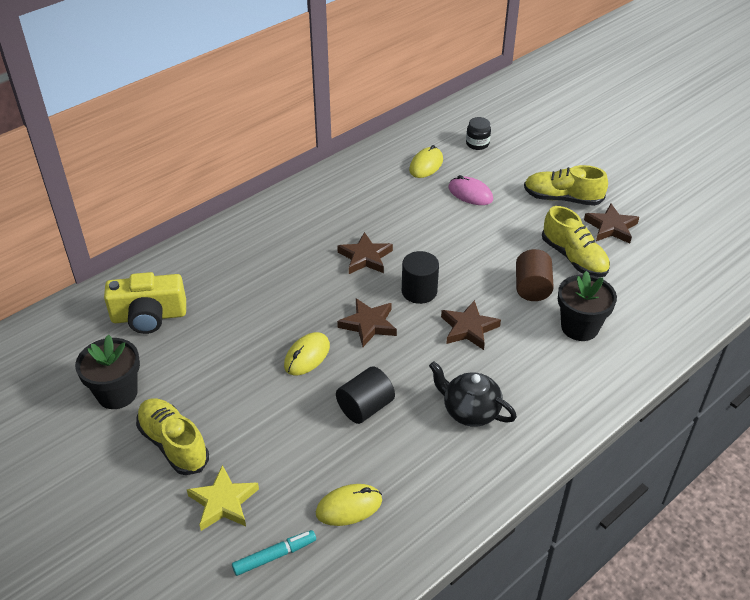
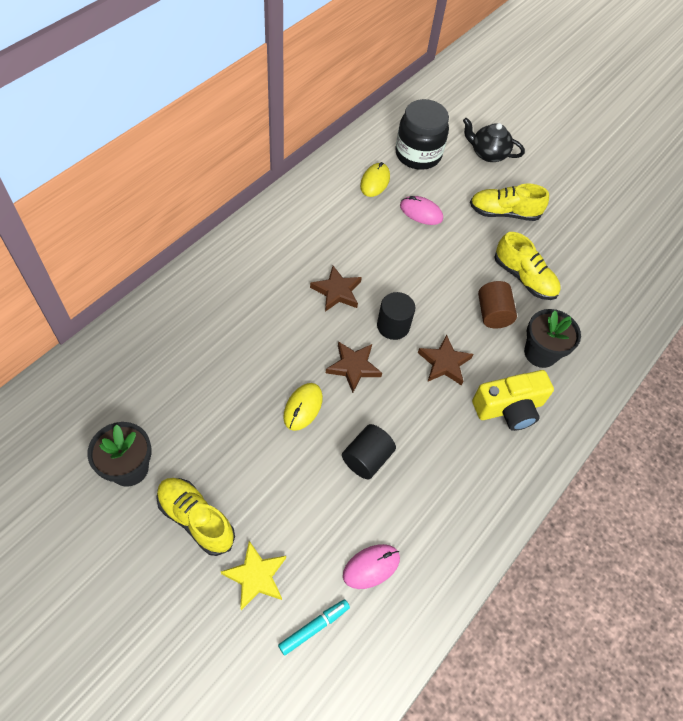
camera: 15 degrees left, 15 degrees up
yellow camera [104,272,186,334] -> yellow camera moved to [472,370,554,431]
yellow mouse [316,484,382,526] -> pink mouse [343,544,400,589]
black teapot [429,361,517,427] -> black teapot moved to [463,118,525,162]
black jar [466,117,491,150] -> black jar [395,99,449,170], size x2.14
brown star [584,204,639,244] -> none

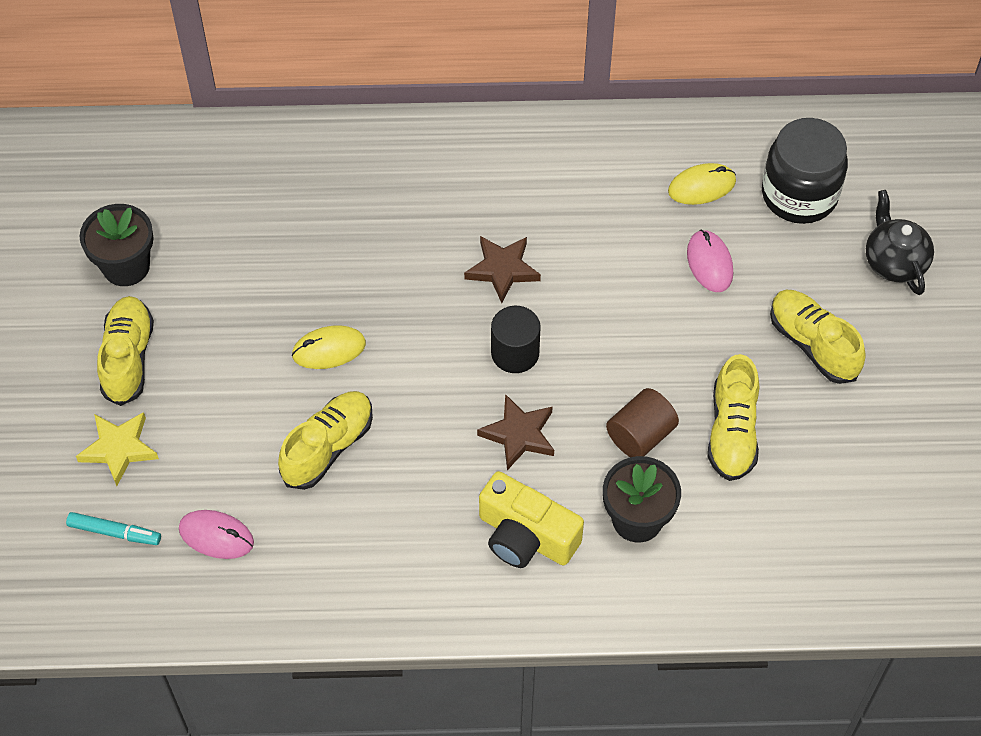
camera: 55 degrees right, 0 degrees up
brown star [326,341,382,393] -> none
black cylinder [342,424,396,480] -> yellow shoe [278,391,373,490]

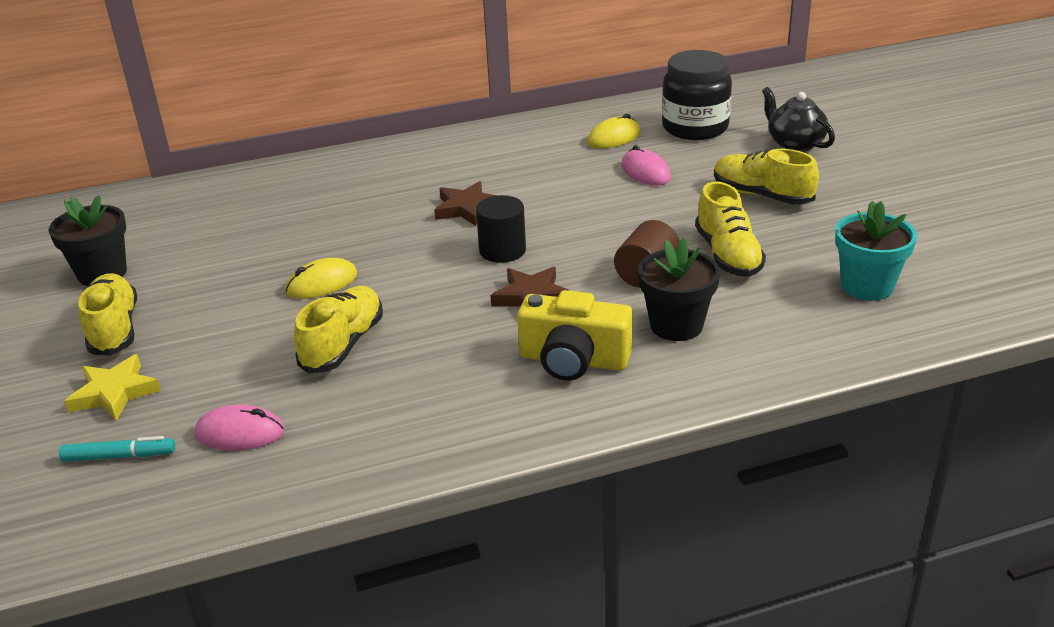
camera: 15 degrees left, 25 degrees down
none -> turquoise flower pot [835,201,917,301]

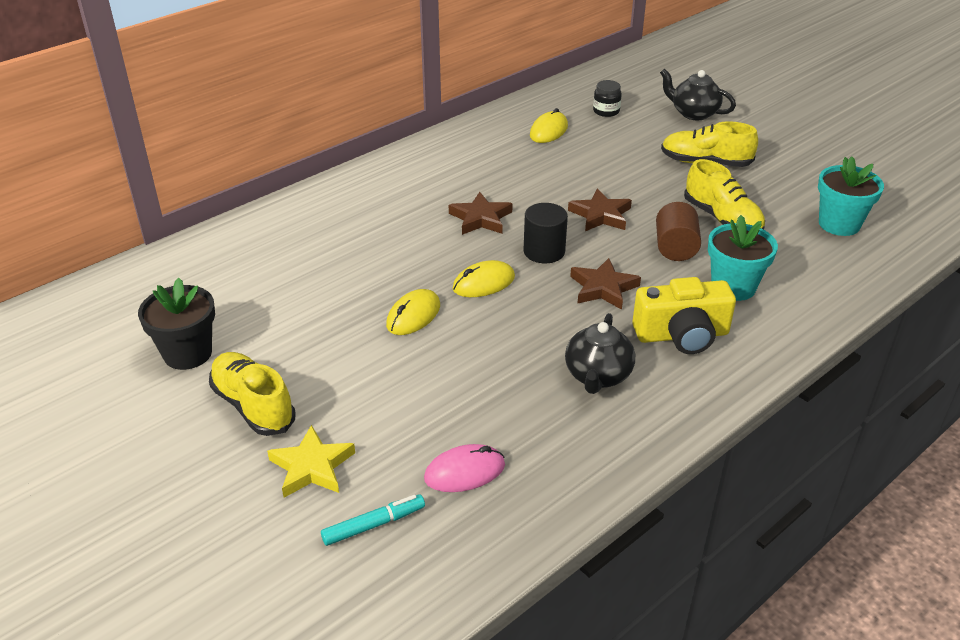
camera: 25 degrees left, 5 degrees up
yellow shoe [294,286,383,374] -> none
pink mouse [621,145,671,185] -> none
black flower pot [638,238,720,341] -> turquoise flower pot [708,215,778,301]
black jar [662,50,732,140] -> black jar [593,80,622,117], size x0.47
none -> yellow mouse [452,260,515,297]
none -> black teapot [565,313,635,394]
none -> brown star [568,189,632,231]

